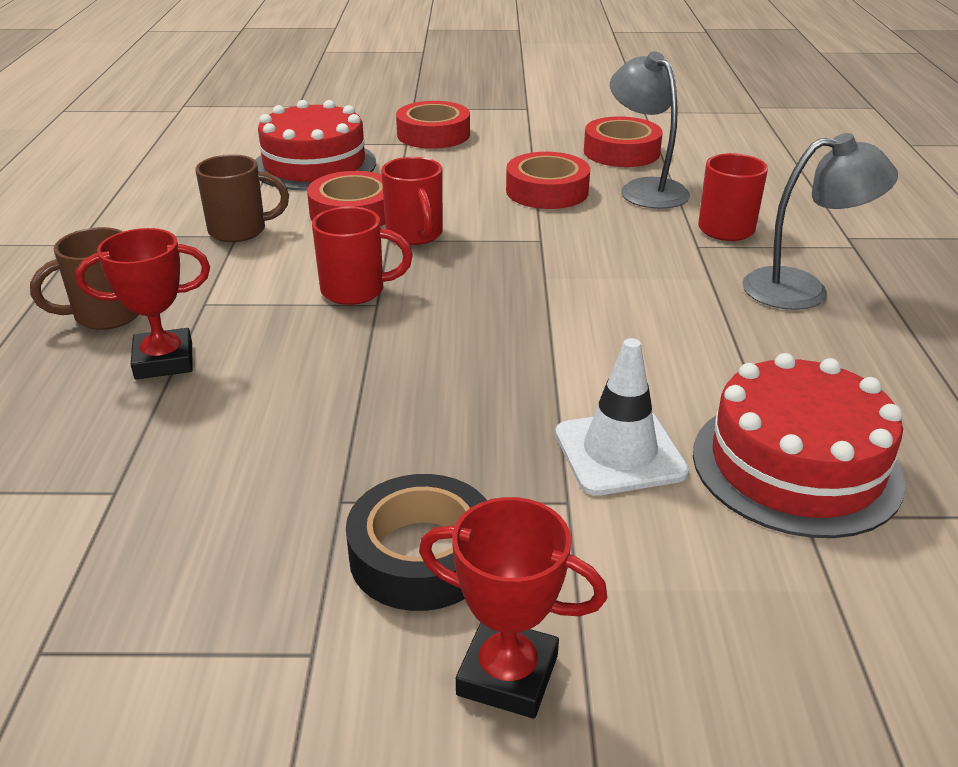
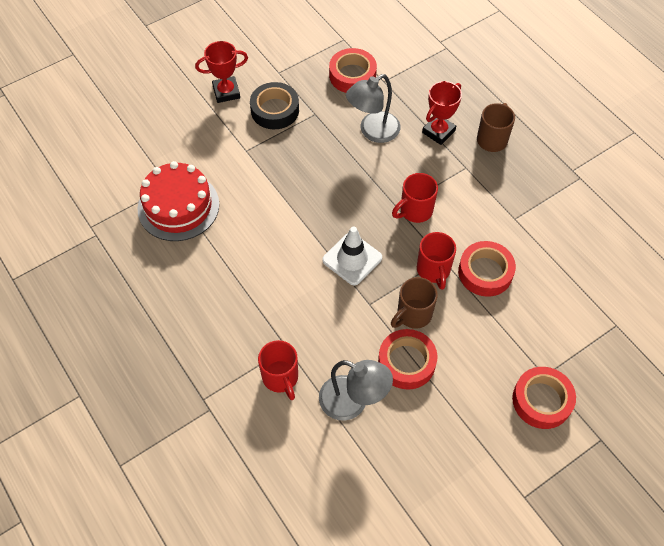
camera: 145 degrees right, 25 degrees up
brown mug [196,154,289,242] -> brown mug moved to [391,277,438,329]
red cake [256,100,376,191] -> none
red mug [381,157,443,245] -> red mug turned 135 degrees counterclockwise [417,232,456,290]
white traffic cone [555,338,689,496] -> white traffic cone moved to [322,227,382,285]
red tape [584,116,663,167] -> red tape moved to [329,48,377,93]
grey lamp [742,133,898,310] -> grey lamp moved to [346,74,400,143]

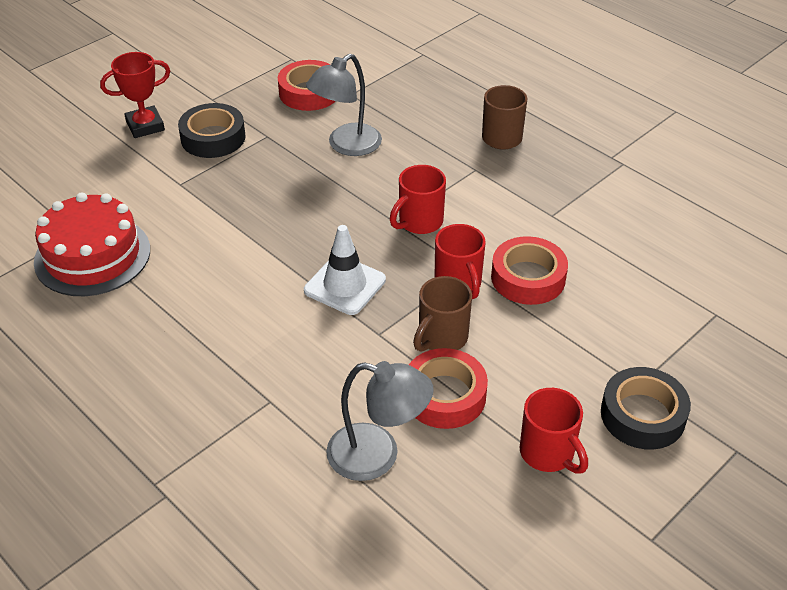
camera: 10 degrees left, 15 degrees down
red mug [258,340,298,400] -> red mug moved to [519,388,588,474]
red trophy [422,81,462,145] -> none
red tape [512,367,576,429] -> black tape [601,367,691,450]

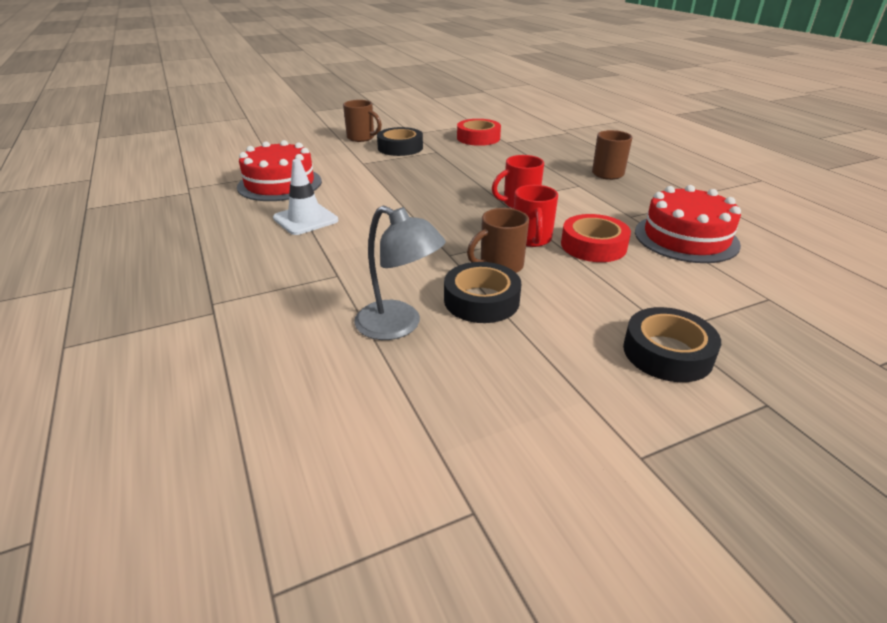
camera: 20 degrees right, 10 degrees down
red trophy [100,52,170,138] -> brown mug [343,100,382,142]
white traffic cone [304,225,386,315] -> white traffic cone moved to [273,159,338,235]
grey lamp [306,54,382,156] -> none
red tape [409,348,488,429] -> black tape [444,262,521,323]
red mug [519,388,588,474] -> none
none -> red cake [635,185,741,263]

